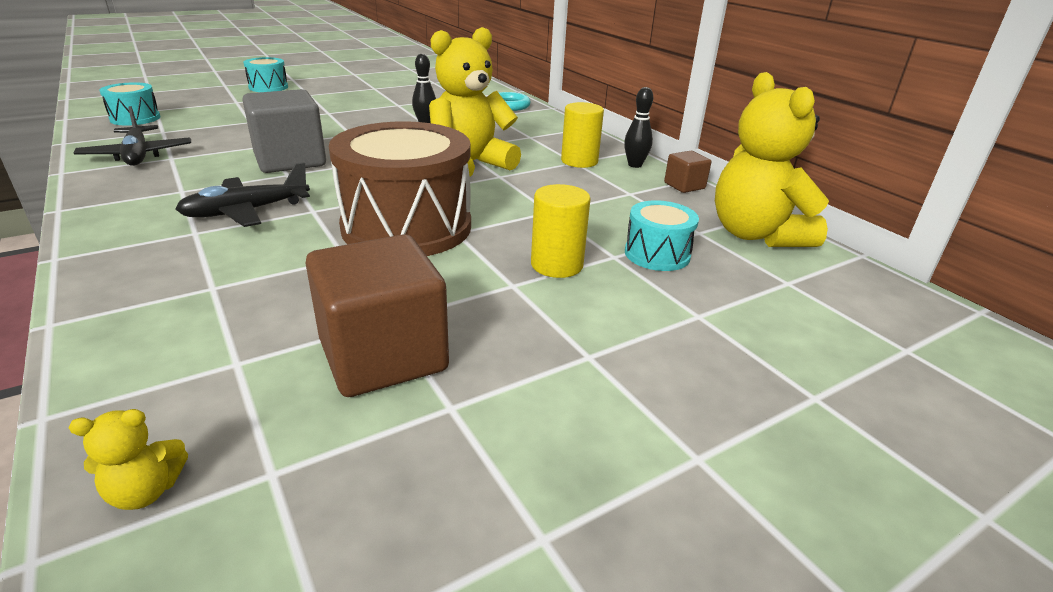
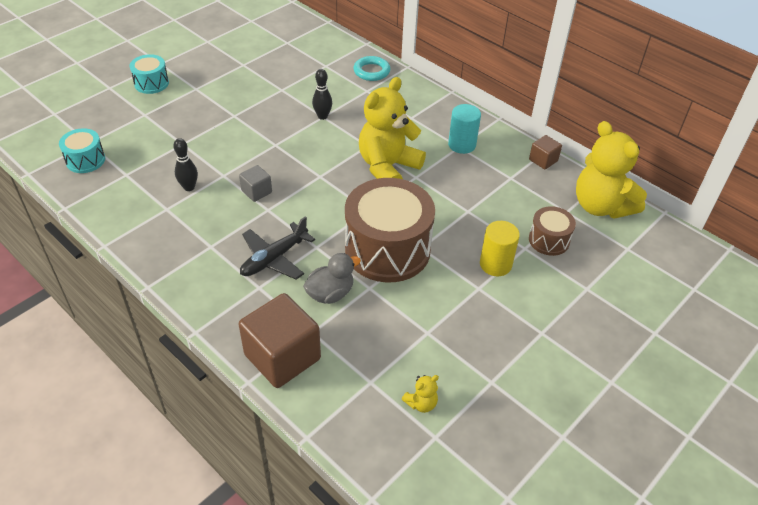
camera: 15 degrees left, 15 degrees up
yellow teddy bear [69,409,188,510] -> yellow teddy bear moved to [402,375,439,413]
black plane [74,106,191,166] -> none
grey cube [243,89,326,173] -> grey cube [239,165,272,202], size x0.49
brown cube [306,234,449,397] -> brown cube moved to [239,293,321,388]
yellow cylinder [561,102,604,168] -> turquoise cylinder [448,104,481,154]
black bowling pin [624,87,653,168] -> black bowling pin moved to [173,138,198,191]
turquoise drum [625,200,699,271] -> brown drum [529,206,576,256]
none -> grey duck [303,253,361,304]

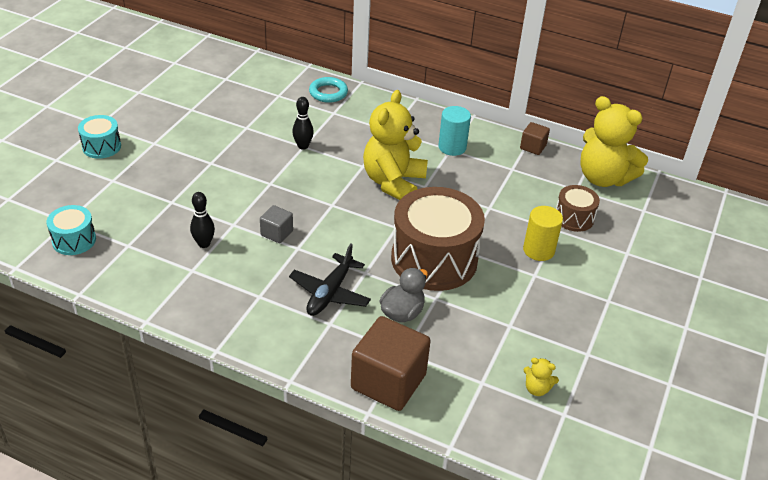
camera: 20 degrees left, 5 degrees down
yellow teddy bear [402,375,439,413] -> yellow teddy bear turned 75 degrees clockwise [524,358,559,396]

